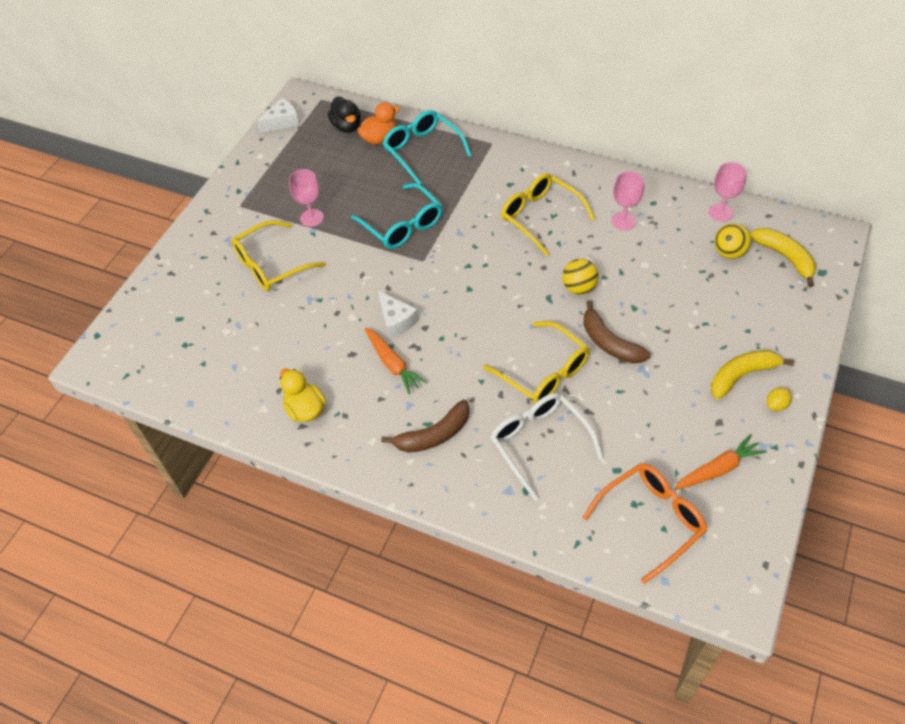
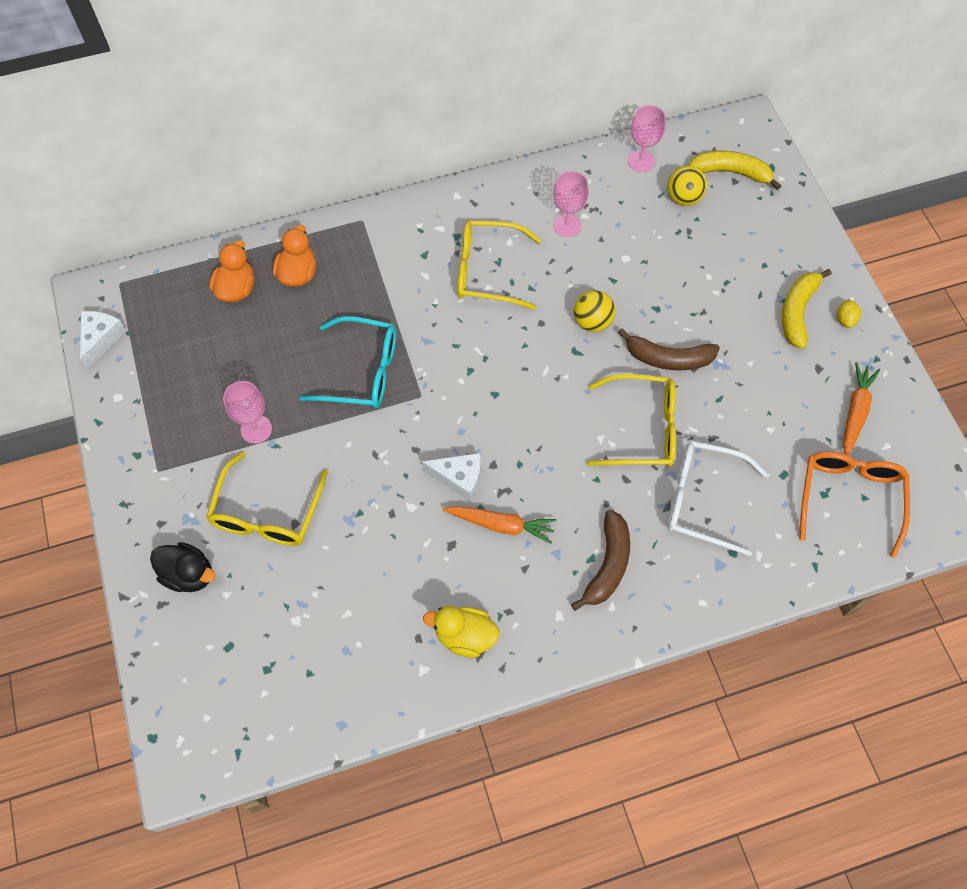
camera: 45 degrees left, 10 degrees up
black duck [328,97,361,133] -> black duck moved to [150,542,215,592]
turquoise glasses [383,110,472,184] -> orange duck [273,225,316,287]

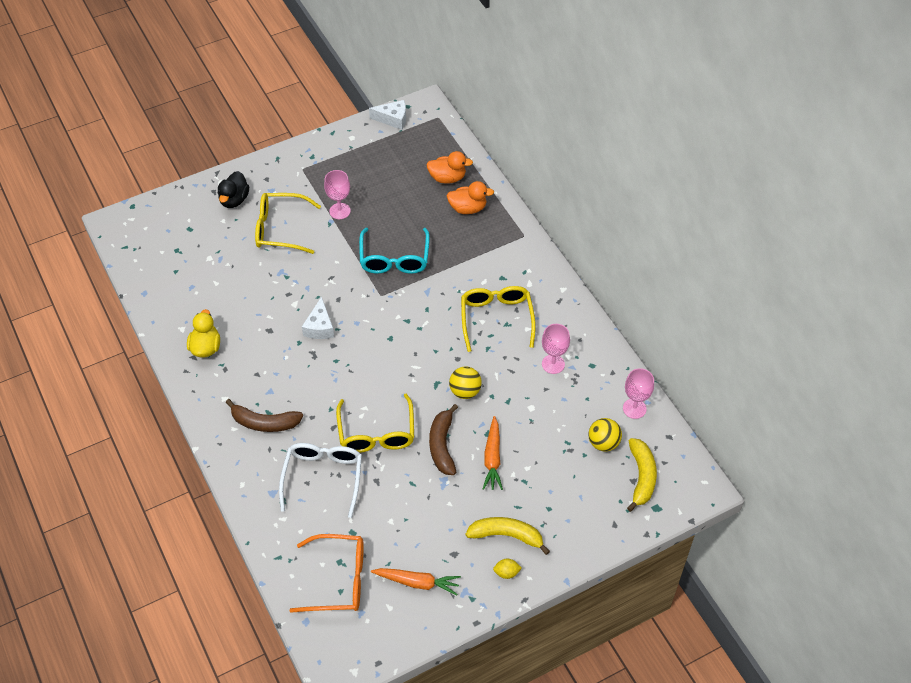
camera: 80 degrees right, 10 degrees down
orange carrot [443,506,556,544] -> orange carrot moved to [483,416,503,490]

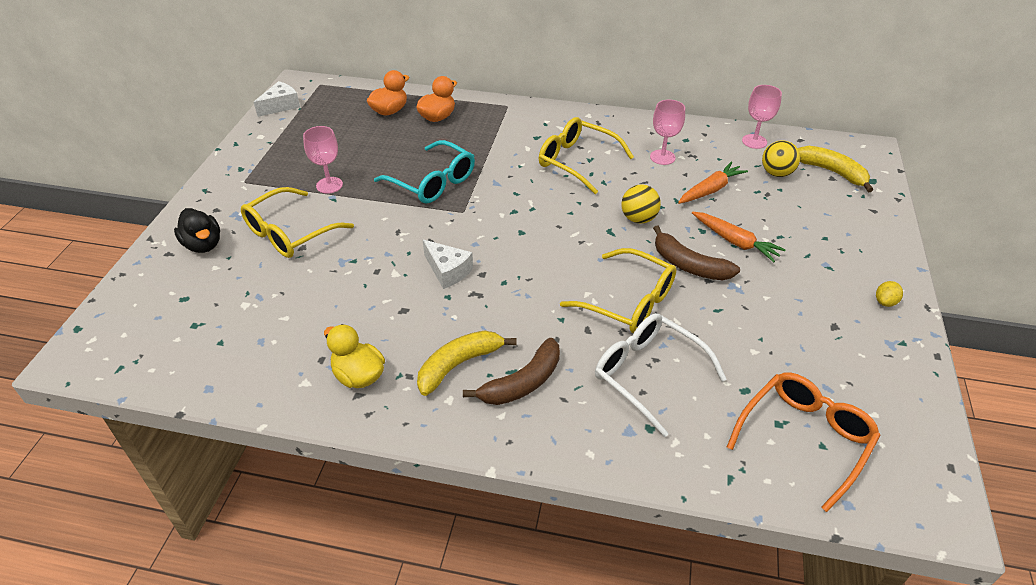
camera: 50 degrees left, 10 degrees down
orange carrot [371,568,461,595] -> orange carrot moved to [678,162,748,204]
yellow banana [466,517,550,555] -> yellow banana moved to [417,331,517,396]

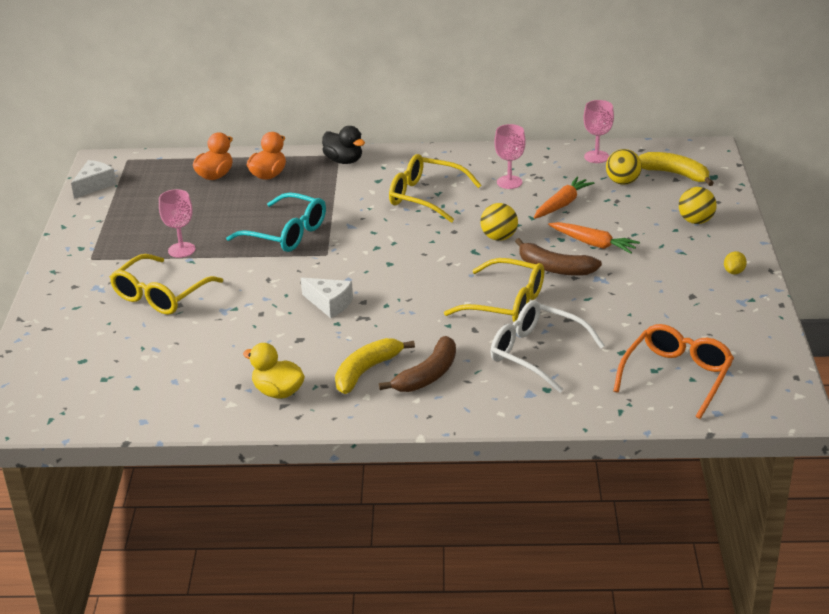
camera: 10 degrees left, 10 degrees down
black duck [174,208,220,253] -> black duck moved to [322,126,365,164]
none -> yellow ball [679,187,717,224]

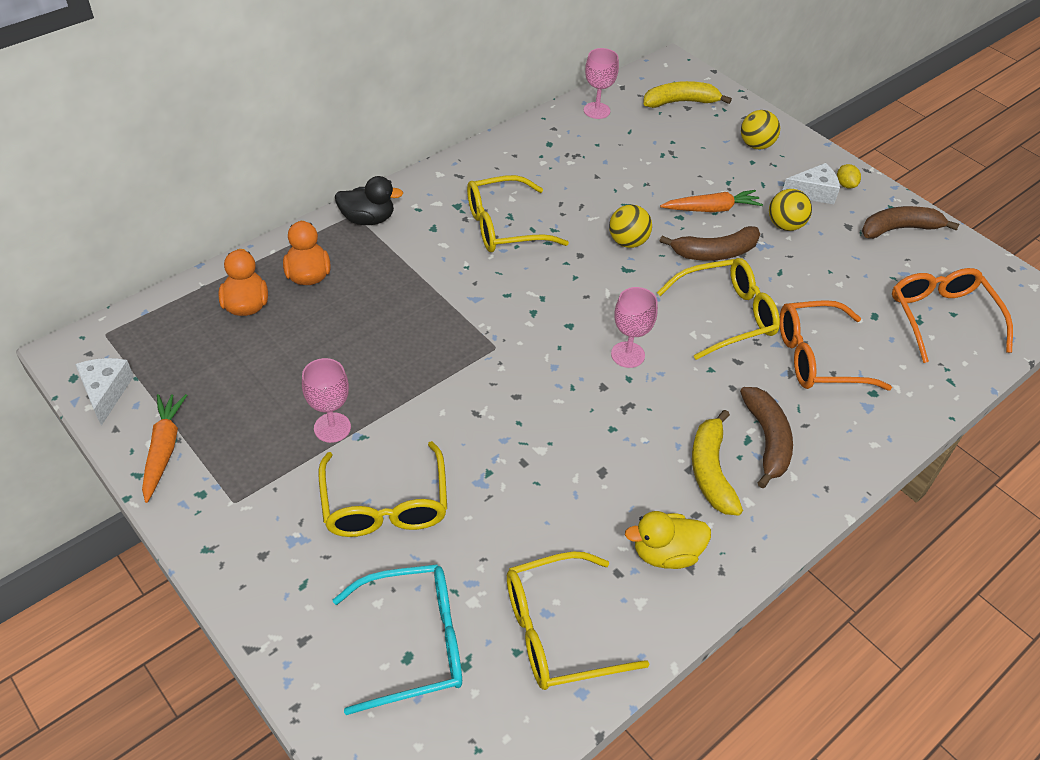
camera: 45 degrees left, 15 degrees up
turquoise glasses [226,192,326,252] -> turquoise glasses moved to [333,564,462,715]
white cheese [301,278,353,318] -> white cheese moved to [783,163,840,204]
white glasses [490,300,605,393] -> orange glasses [780,300,892,390]
pink goblet [494,124,526,189] -> pink goblet moved to [611,287,658,368]
orange carrot [534,176,595,219] -> orange carrot moved to [142,394,187,503]
yellow ball [606,149,642,185] -> yellow ball moved to [769,189,812,231]
none -> yellow glasses [507,552,649,690]
none -> brown banana [862,206,959,239]

